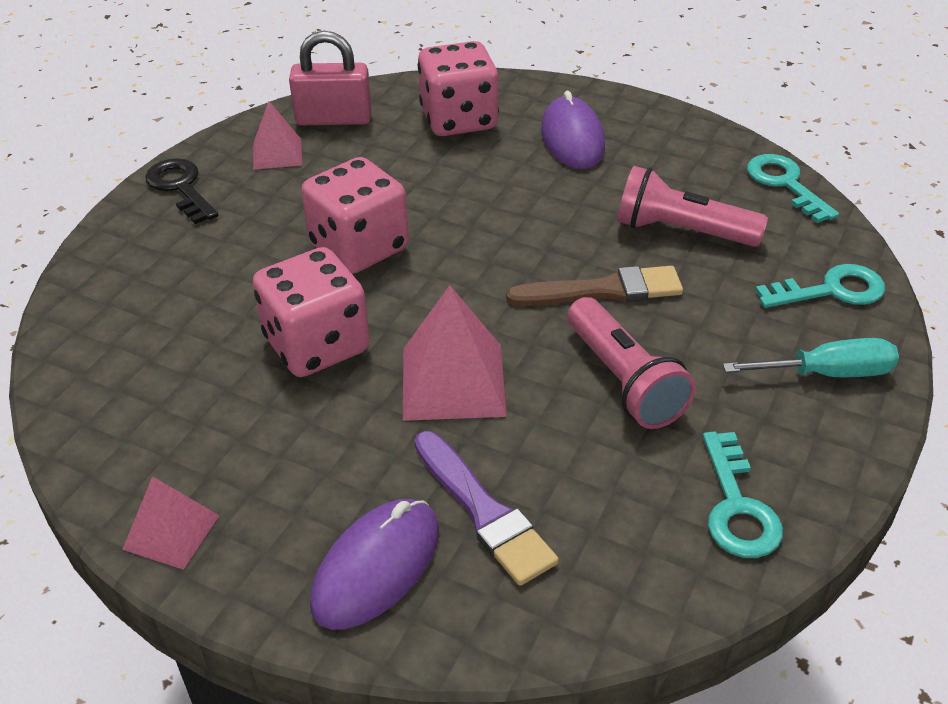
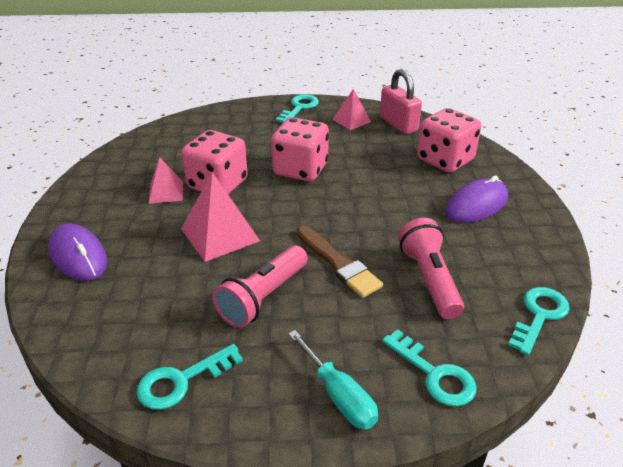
camera: 60 degrees right, 5 degrees down
pink pyramid [122,476,220,570] -> pink pyramid moved to [149,157,183,204]
black key [145,158,218,224] -> turquoise key [276,94,319,123]
purple mouse [310,499,439,630] -> purple mouse turned 45 degrees clockwise [48,224,107,281]
purple brush [414,431,559,586] -> none

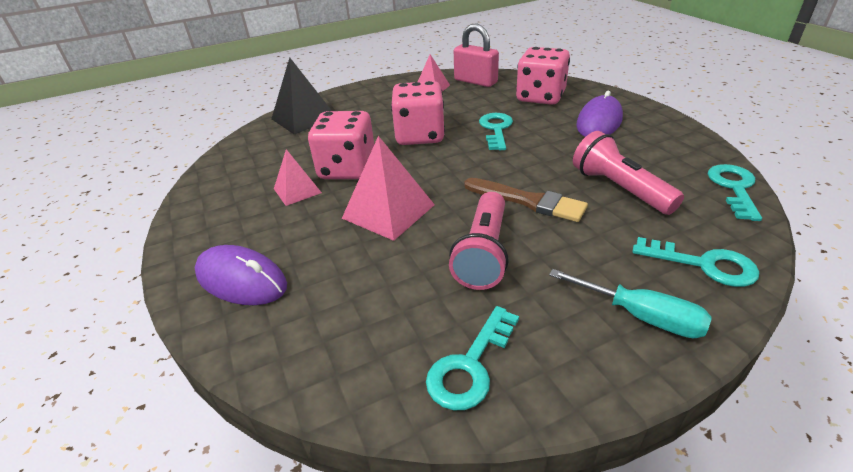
camera: 20 degrees left, 0 degrees up
turquoise key [276,94,319,123] -> turquoise key moved to [479,113,513,150]
none -> black pyramid [271,57,332,134]

